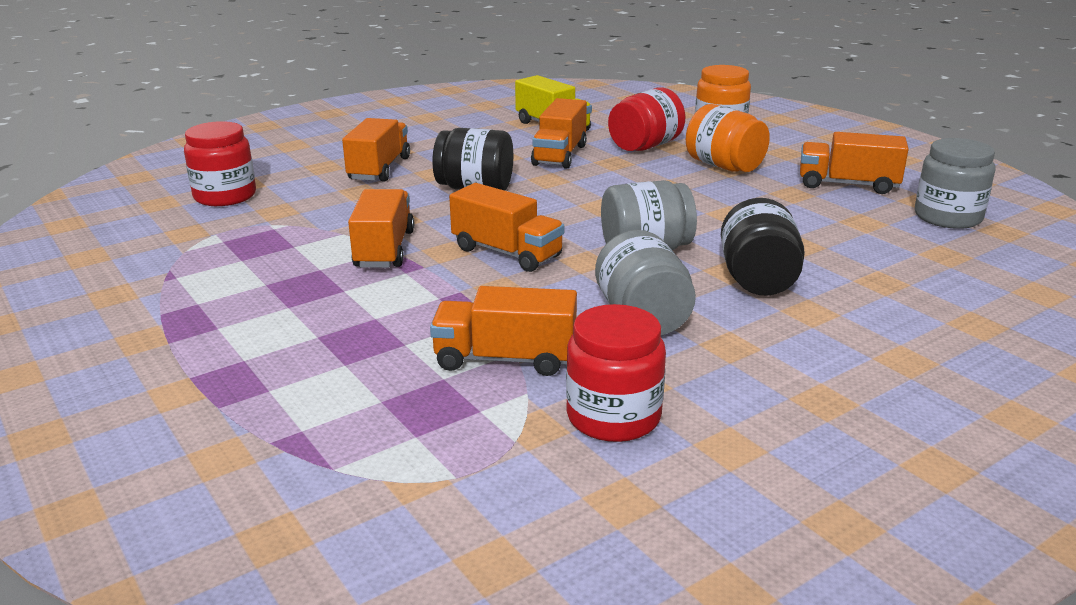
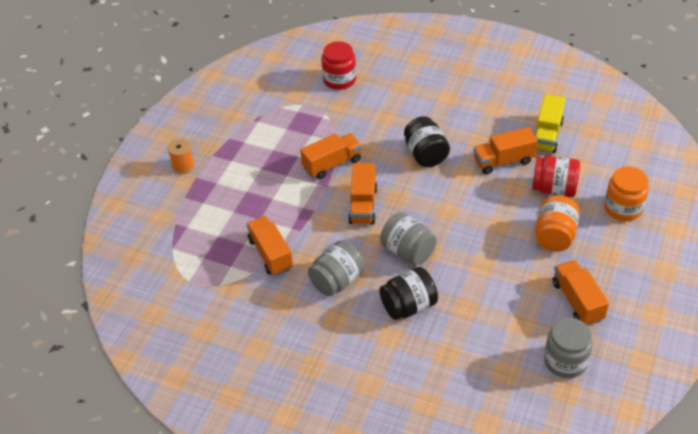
camera: 60 degrees right, 20 degrees up
orange truck [342,118,410,182] -> none
red jar [566,304,666,442] -> none
none -> orange spool [168,139,194,174]

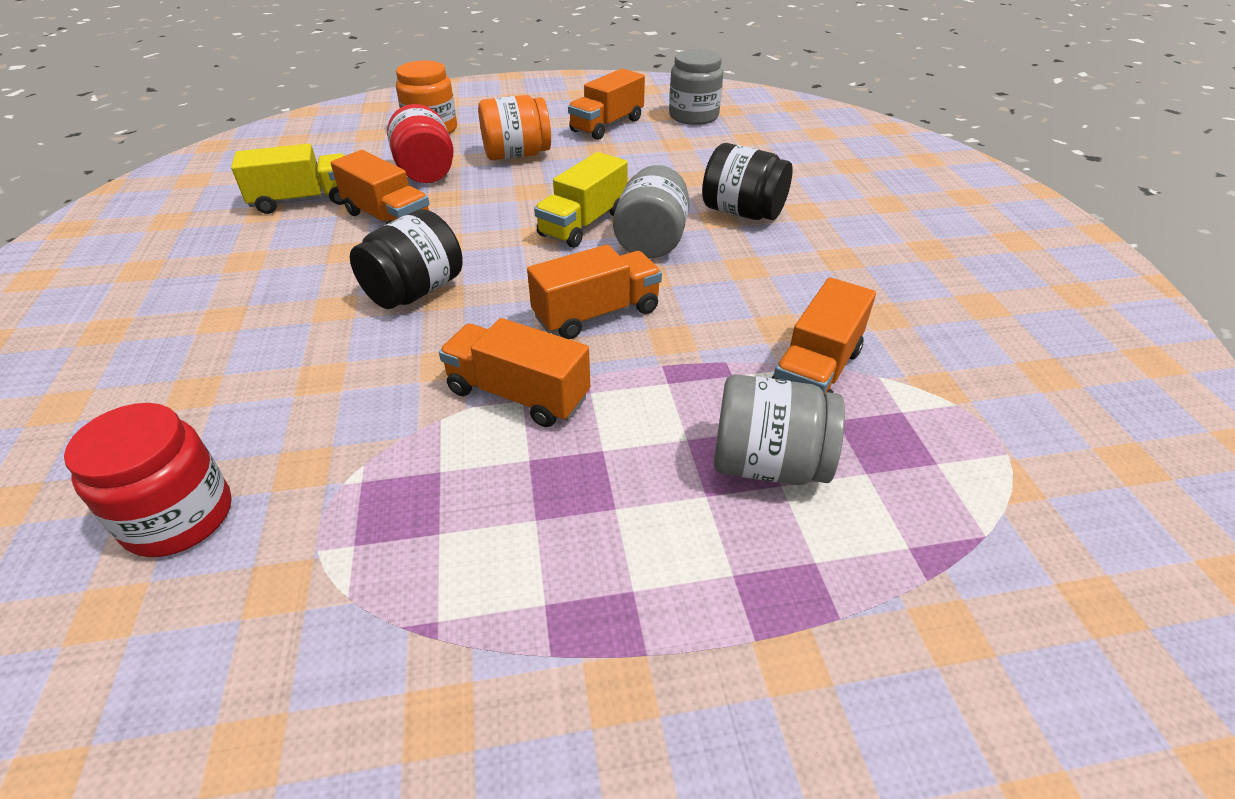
camera: 125 degrees left, 5 degrees down
orange spool [168,139,194,174] -> none
grey jar [308,240,365,296] -> grey jar moved to [714,374,845,485]
none -> yellow truck [534,152,628,248]

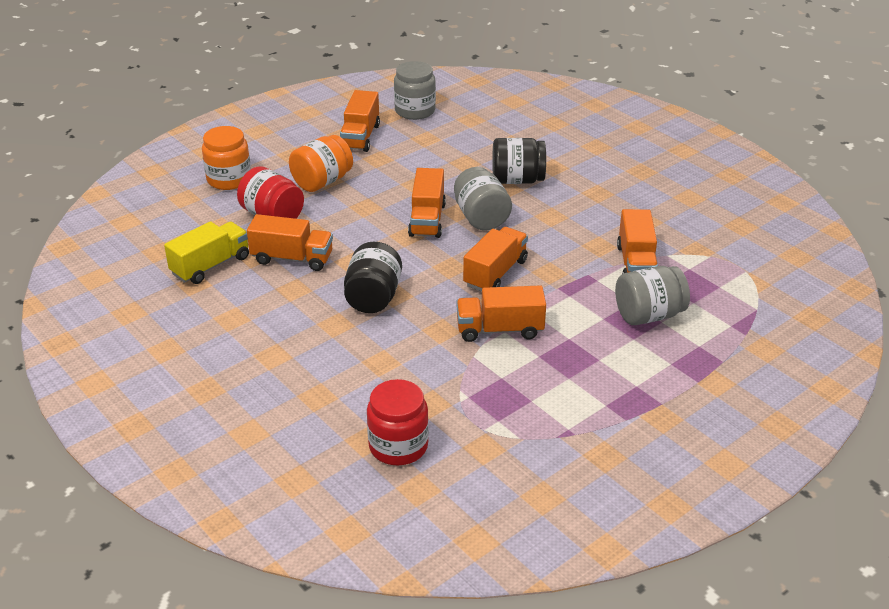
camera: 30 degrees left, 5 degrees down
yellow truck [534,152,628,248] -> orange truck [408,168,446,238]

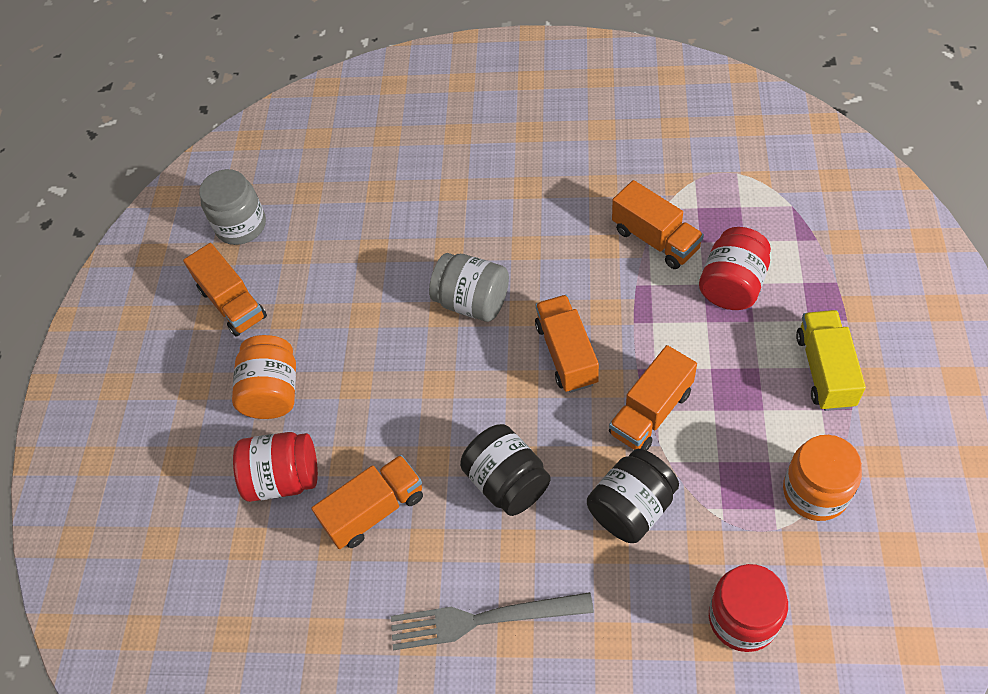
camera: 40 degrees left, 20 degrees up
yellow truck [164,221,249,284] -> yellow truck moved to [796,310,866,411]
orange jar [202,126,251,190] -> orange jar moved to [783,435,862,521]
orange truck [408,168,446,238] -> none
black jar [492,138,546,184] -> black jar moved to [587,449,679,543]
grey jar [615,266,690,325] -> red jar [699,227,771,310]
none -> grey fork [391,592,594,650]

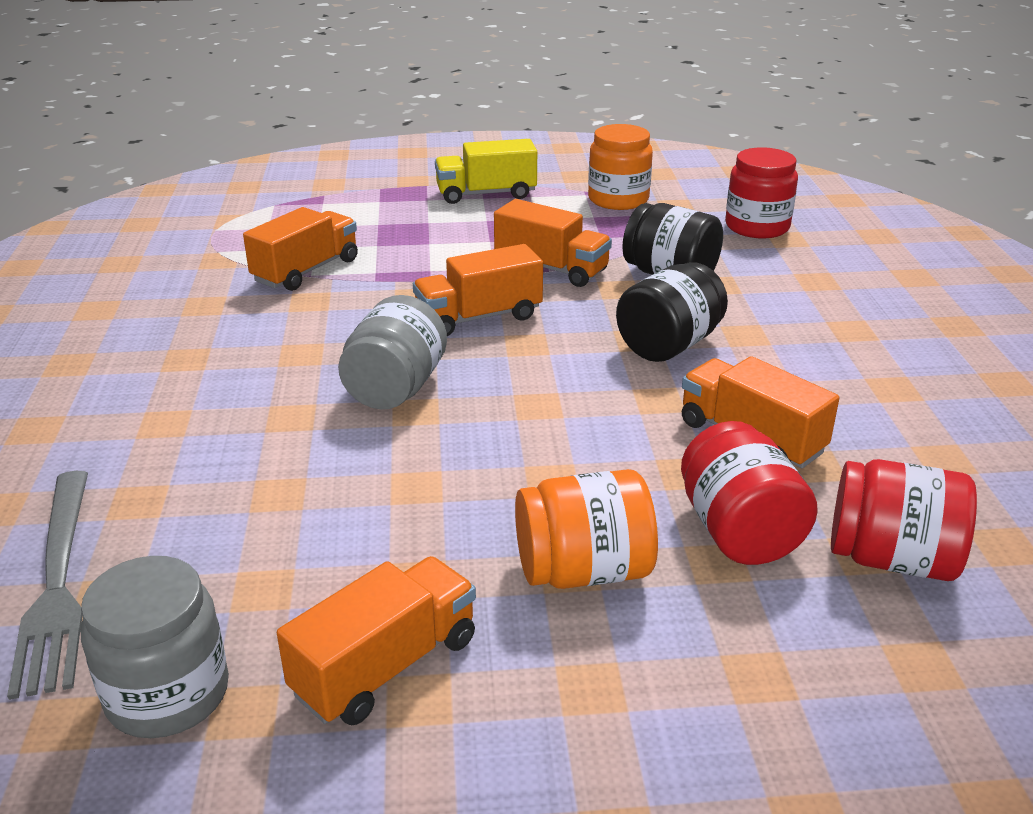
camera: 105 degrees left, 25 degrees down
grey fork [391,592,594,650] -> grey fork moved to [7,471,88,700]
red jar [699,227,771,310] -> red jar moved to [831,459,977,581]

